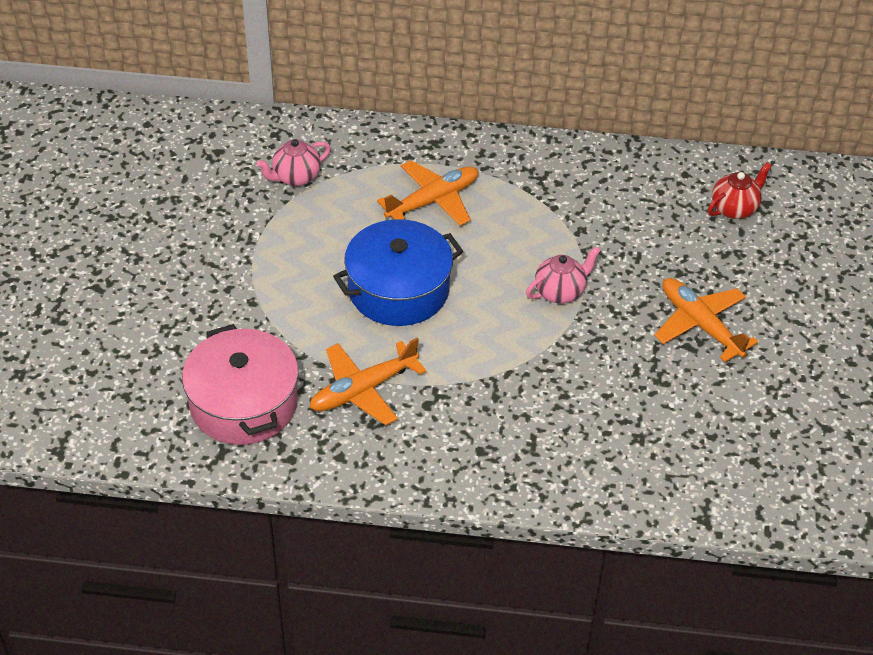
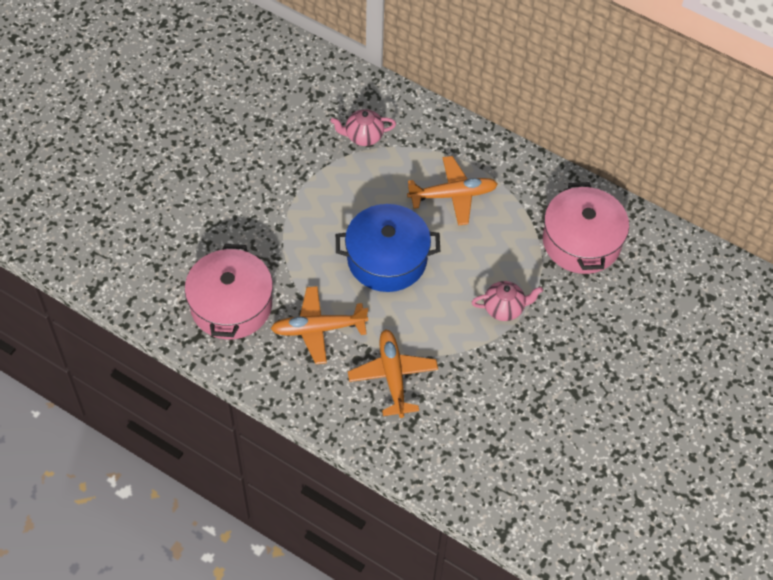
camera: 25 degrees right, 10 degrees up
orange plane [654,278,758,362] -> orange plane moved to [348,329,438,418]
red teapot [708,162,772,219] -> none
none -> pink pot [543,182,629,274]

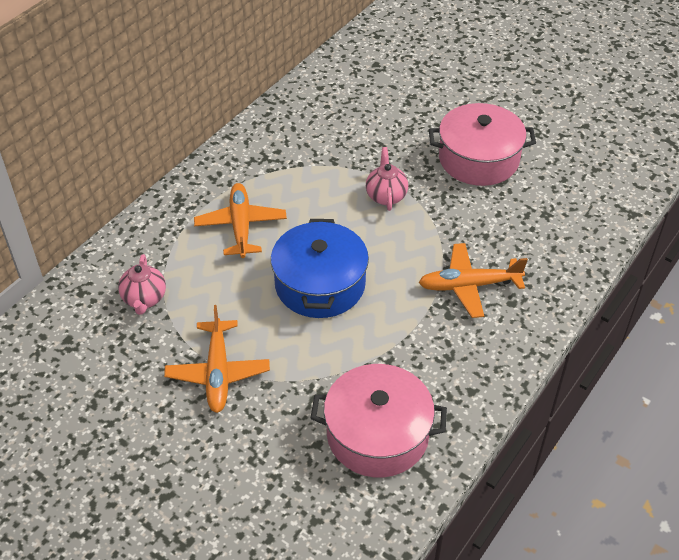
camera: 85 degrees left, 10 degrees down
orange plane [270,286,368,364] -> orange plane moved to [164,305,270,413]
pink pot [543,182,629,274] -> pink pot moved to [429,103,536,186]

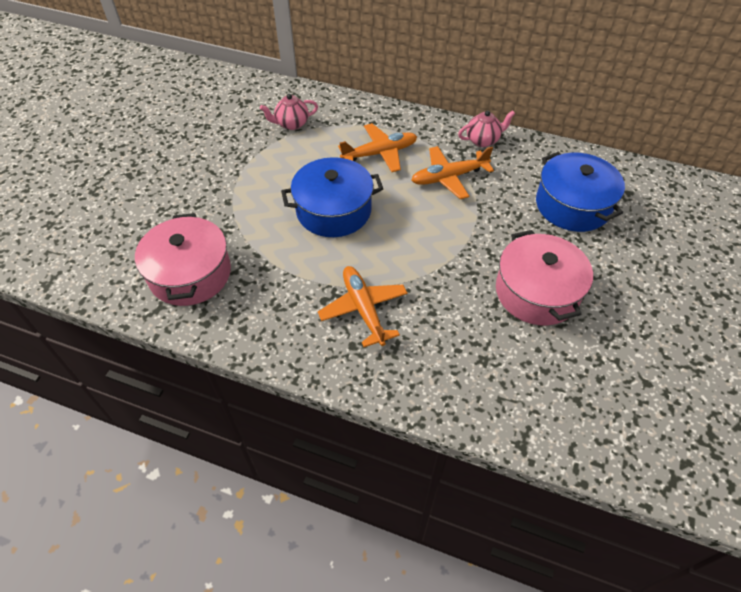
camera: 75 degrees right, 5 degrees up
orange plane [164,305,270,413] -> orange plane moved to [411,146,494,199]
pink teapot [366,147,408,211] -> pink teapot moved to [458,111,515,147]
none -> blue pot [536,152,625,232]

